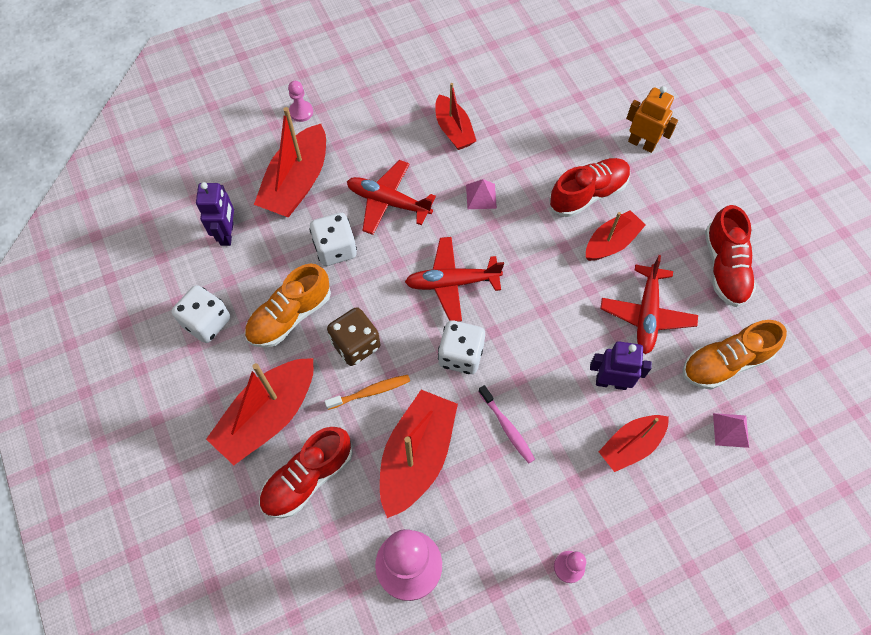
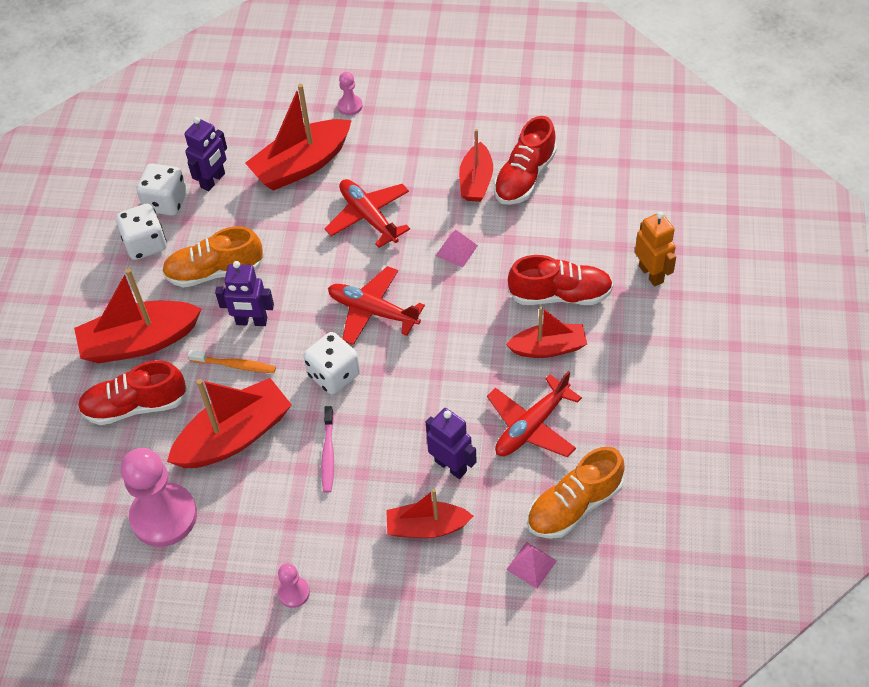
camera: 35 degrees right, 10 degrees down
white dice [309,213,357,266] -> white dice moved to [137,164,187,216]
brown dice [327,307,380,366] -> purple robot [215,261,274,326]
orange shoe [683,320,787,390] -> orange shoe turned 45 degrees counterclockwise [527,447,625,539]
red shoe [705,205,756,307] -> red shoe moved to [494,116,557,205]

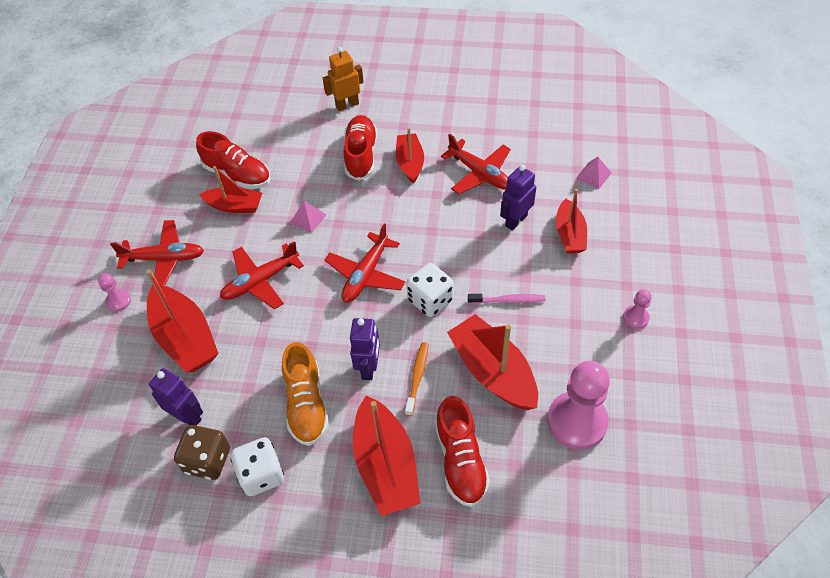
camera: 90 degrees left, 0 degrees up
white dice [137,164,187,216] -> brown dice [174,425,230,480]
orange shoe [527,447,625,539] -> none
none -> red plane [110,220,204,286]

